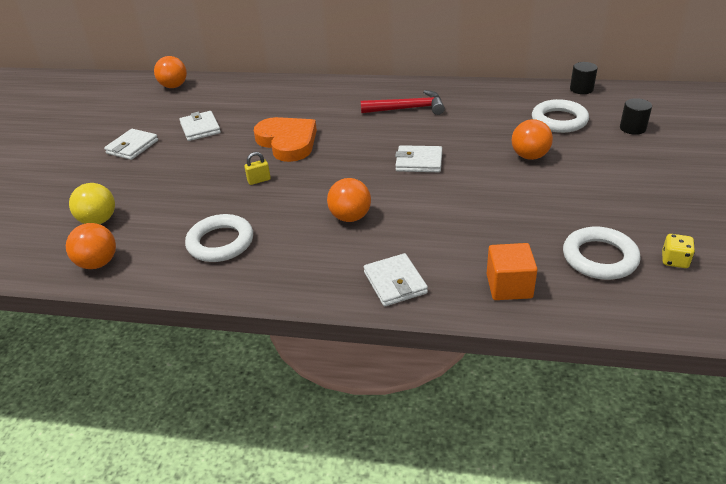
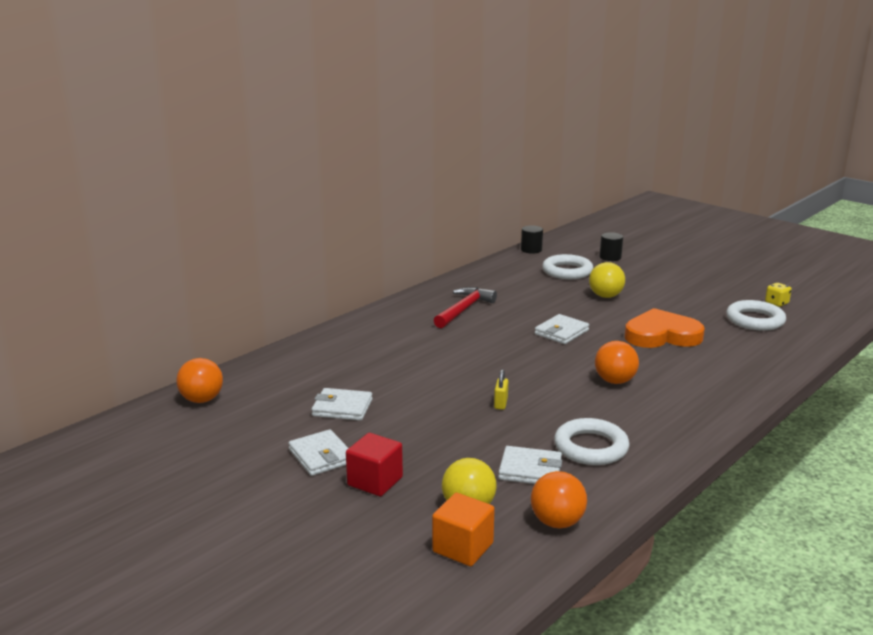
camera: 60 degrees left, 15 degrees down
orange heart [254,117,317,162] -> orange heart moved to [625,308,705,348]
white wallet [364,253,428,306] -> white wallet moved to [498,446,562,484]
orange cube [487,243,538,300] -> orange cube moved to [432,493,495,566]
orange ball [512,119,553,160] -> yellow ball [589,262,625,298]
none -> red cube [346,433,403,496]

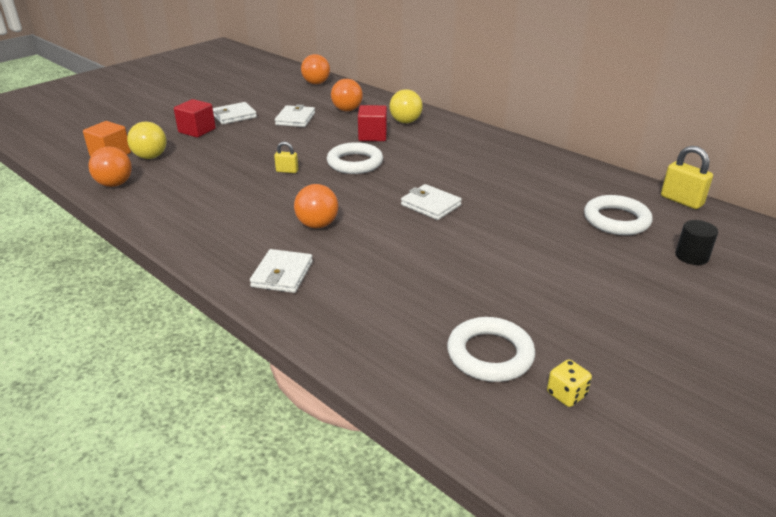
camera: 90 degrees right, 10 degrees up
red hammer [434,287,497,328] -> none
white wallet [498,446,562,484] -> white wallet moved to [250,249,313,293]
black cylinder [521,225,543,254] -> yellow padlock [661,146,713,209]
white ring [554,418,630,465] -> white ring moved to [327,142,383,174]
yellow ball [589,262,625,298] -> yellow ball moved to [389,89,423,123]
orange heart [625,308,705,348] -> none
none -> orange ball [331,79,363,111]
none -> red cube [358,105,387,141]

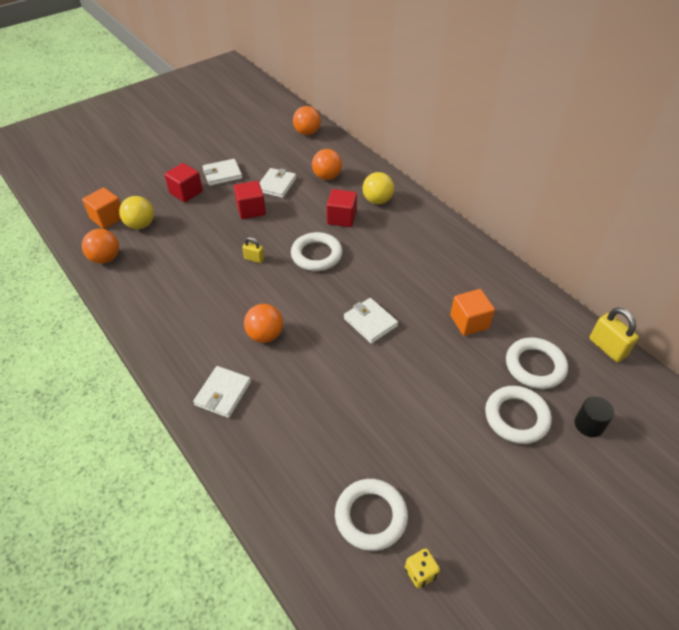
camera: 10 degrees right, 15 degrees up
none -> red cube [234,181,266,219]
none -> orange cube [450,289,495,336]
none -> white ring [485,386,552,444]

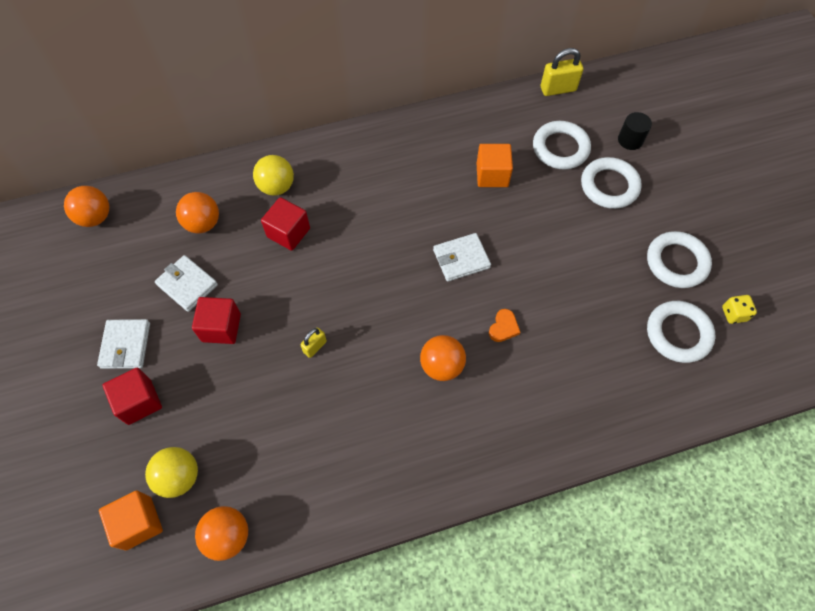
camera: 70 degrees left, 15 degrees up
white wallet [193,366,251,418] -> none
white ring [291,232,343,271] -> white ring moved to [647,231,712,288]
none -> orange heart [489,309,520,342]

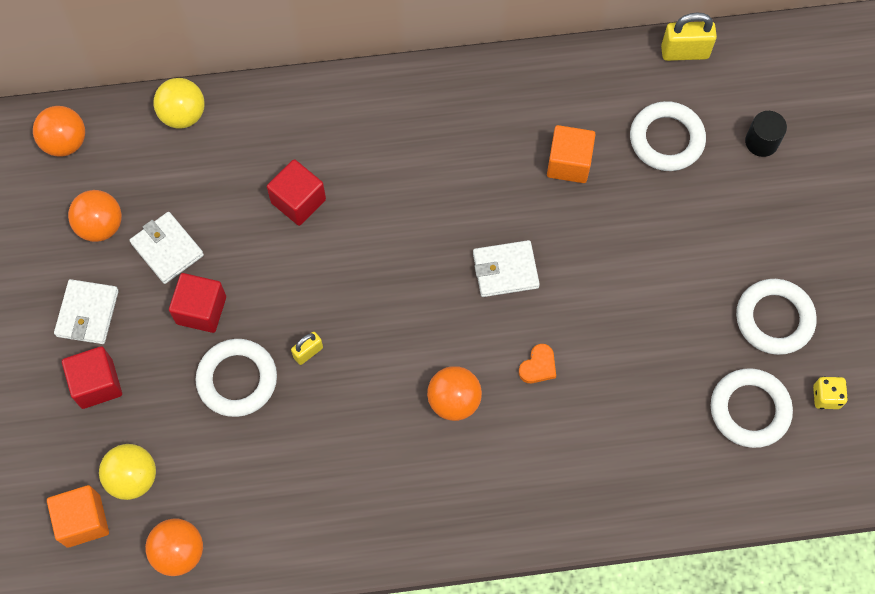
camera: 10 degrees right, 5 degrees up
orange ball [176,192,219,233] -> orange ball moved to [68,190,122,242]
yellow ball [253,155,294,196] -> yellow ball moved to [154,78,205,129]
white ring [581,157,642,209] -> white ring moved to [196,339,277,417]

